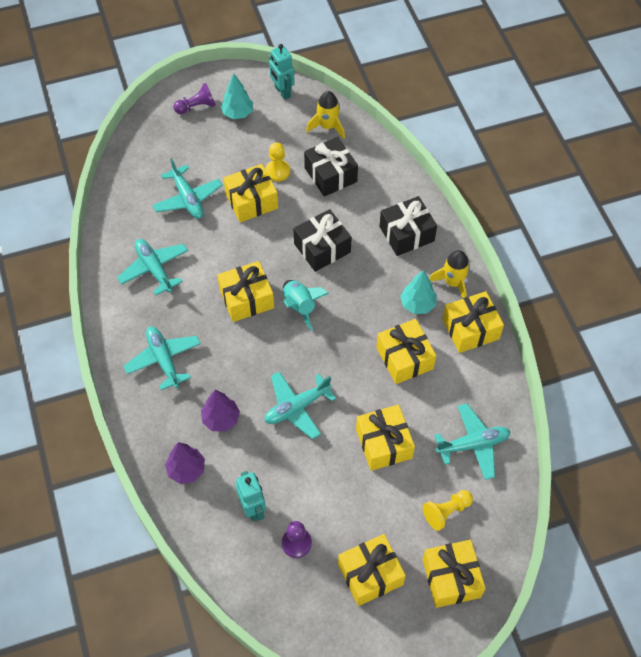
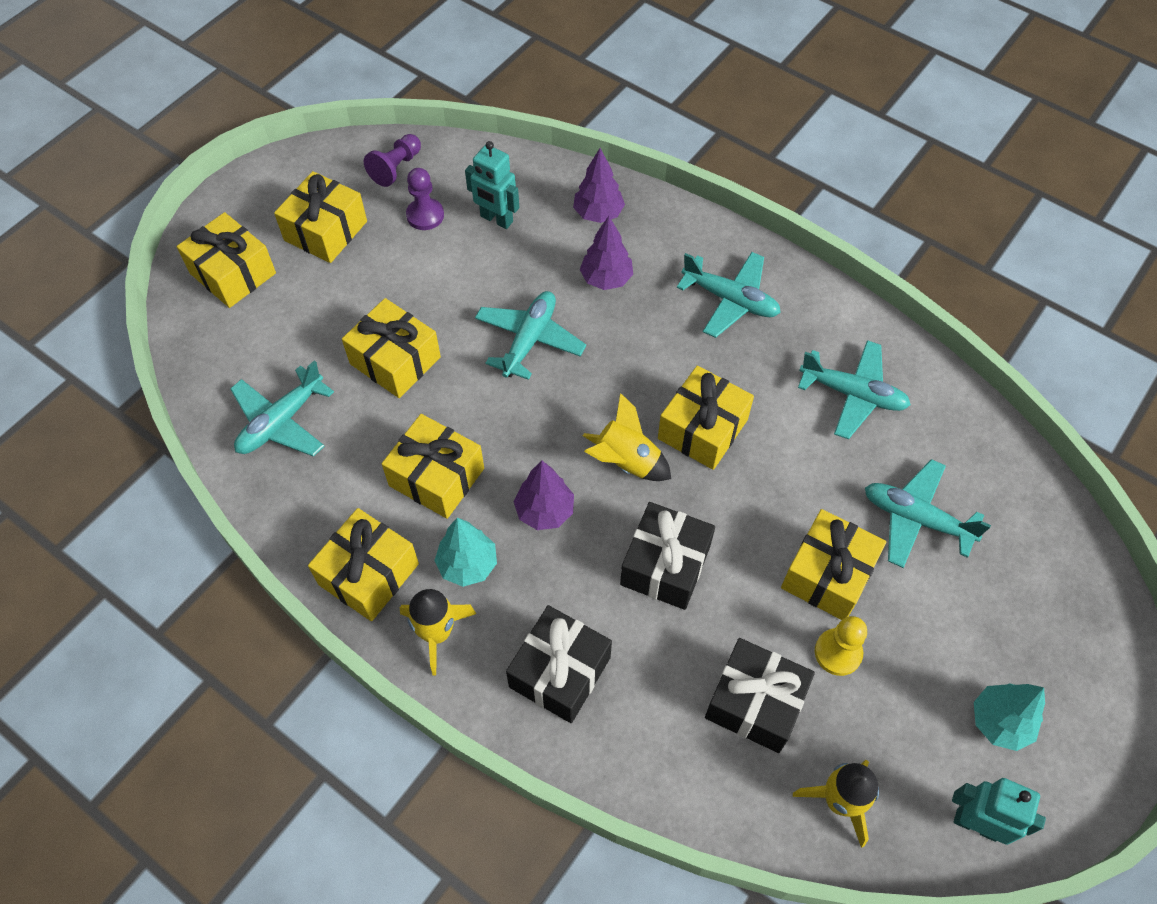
camera: 145 degrees right, 0 degrees up
purple pawn [174,83,216,114] -> purple pawn moved to [364,134,421,187]
turquoise rocket [283,280,329,331] -> yellow rocket [583,393,671,481]
yellow pawn [423,490,473,531] -> none
none -> purple tree [513,461,574,530]

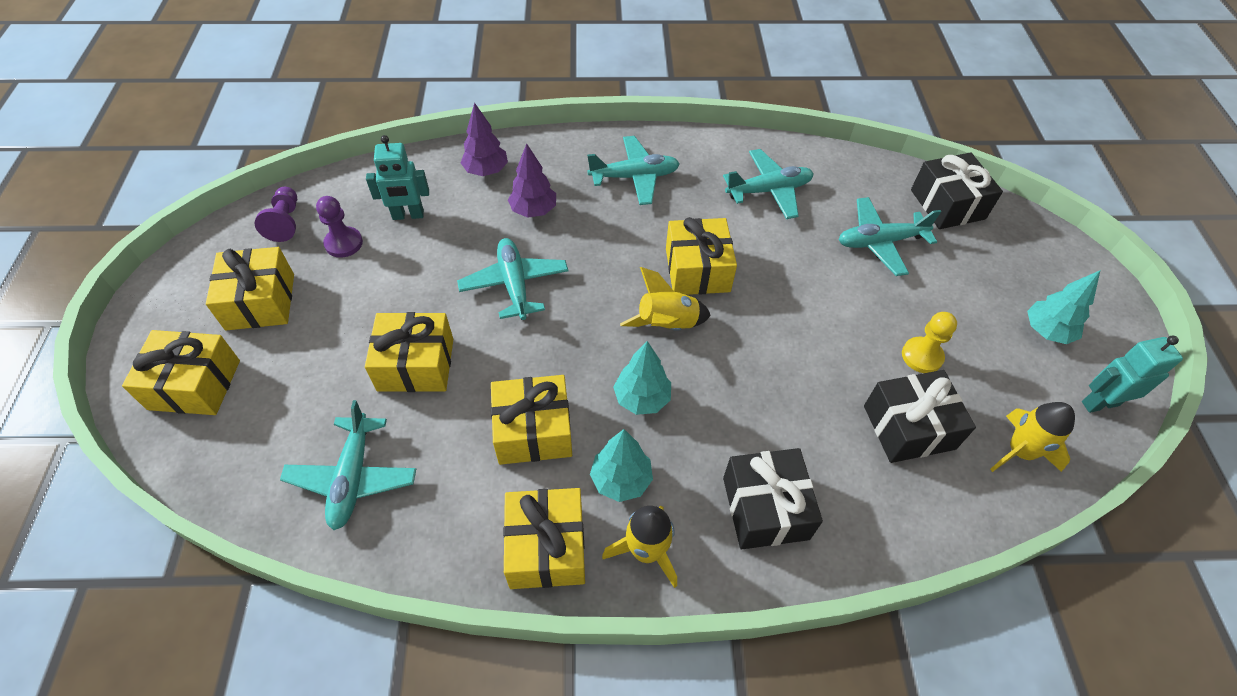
camera: 40 degrees left, 5 degrees down
purple tree [513,461,574,530] -> turquoise tree [613,341,671,415]
black gift [620,502,715,610] -> black gift moved to [911,152,1003,229]
yellow gift [781,509,886,620] -> none

